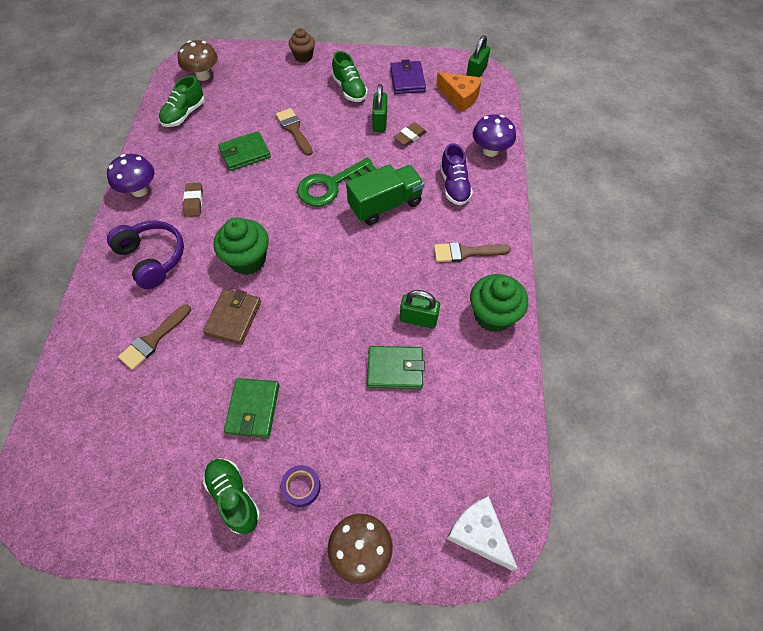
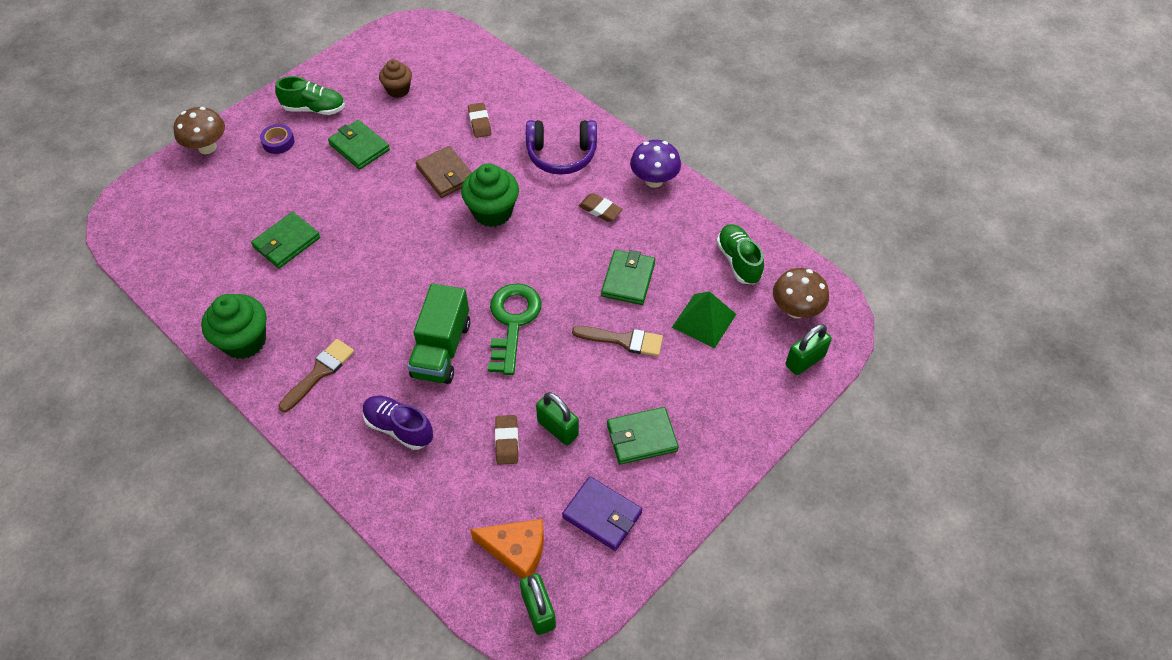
camera: 130 degrees right, 5 degrees down
brown brush [118,305,191,370] -> brown eraser [468,102,491,138]
brown cupcake [289,28,315,62] -> brown cupcake moved to [379,59,412,98]
green shoe [332,51,368,102] -> green wallet [607,407,679,465]
green padlock [400,290,440,328] -> green padlock moved to [786,324,832,375]
orange cheese [436,72,482,112] -> orange cheese turned 150 degrees counterclockwise [470,519,544,579]
white cheese [447,496,518,571] -> none
purple mushroom [473,114,516,157] -> none
none -> green pyramid [672,291,736,349]

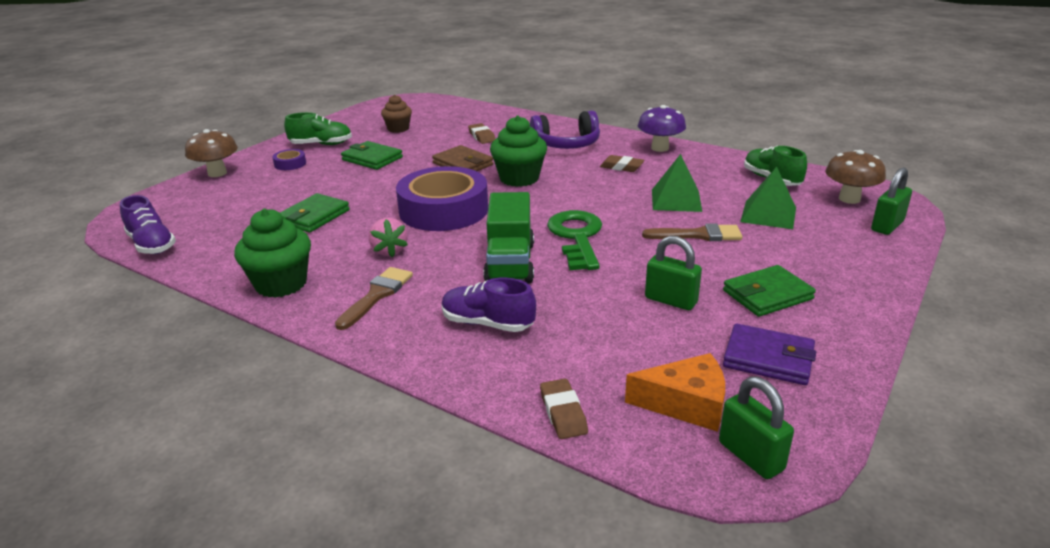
camera: 10 degrees left, 25 degrees down
brown eraser [495,415,519,465] -> brown eraser moved to [540,379,588,439]
green wallet [601,250,655,305] -> green pyramid [652,154,702,212]
none -> purple shoe [120,195,176,254]
none -> pink strawberry [369,218,408,258]
none -> purple tape [396,166,488,231]

